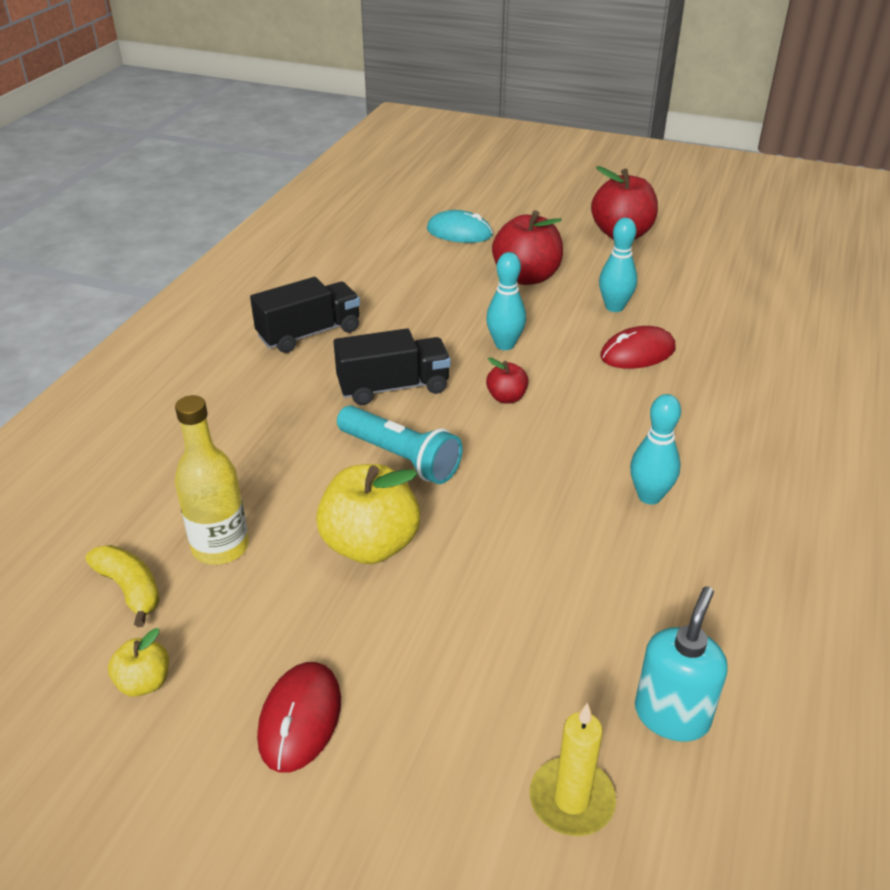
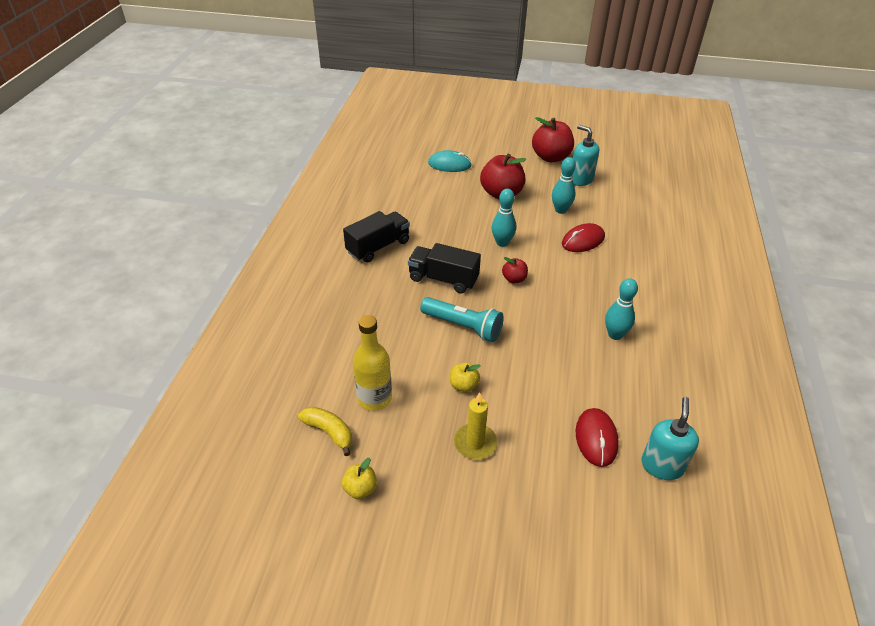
camera: 10 degrees left, 5 degrees up
red mouse [257,662,341,773] -> red mouse moved to [576,408,619,467]
yellow apple [316,464,420,564] -> yellow apple [450,363,480,392], size x0.50
black truck [334,329,451,405] -> black truck turned 135 degrees counterclockwise [408,243,481,293]
yellow candle [530,703,616,836] -> yellow candle moved to [454,392,497,459]
none -> turquoise soap dispenser [572,125,599,186]

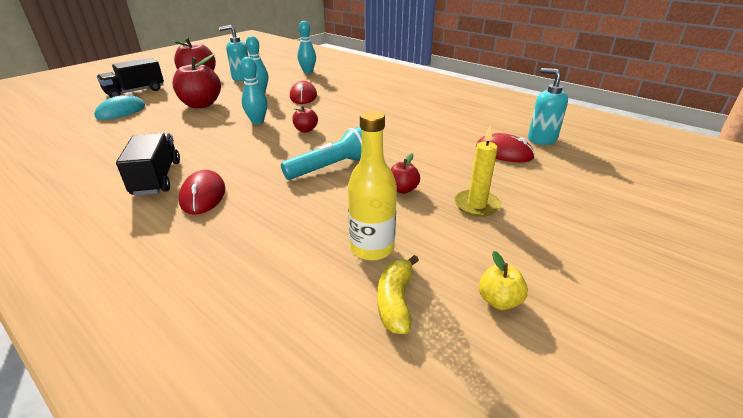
camera: 60 degrees left, 10 degrees down
yellow banana [298,407,352,456] -> yellow banana turned 60 degrees counterclockwise [377,255,419,334]
black truck [408,243,481,293] -> black truck moved to [97,58,164,98]
yellow apple [450,363,480,392] -> red apple [391,153,420,194]
turquoise bowling pin [605,278,638,340] -> turquoise bowling pin moved to [298,21,316,73]
none -> red mouse [179,170,225,215]

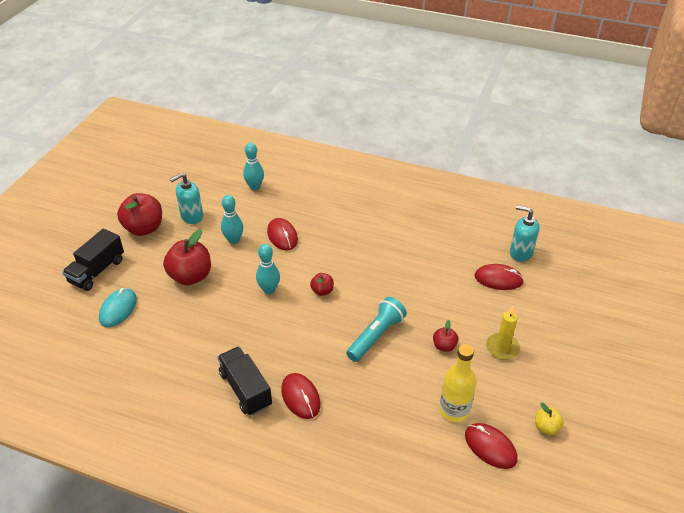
camera: 20 degrees left, 10 degrees up
yellow banana [377,255,419,334] -> red mouse [465,423,518,469]

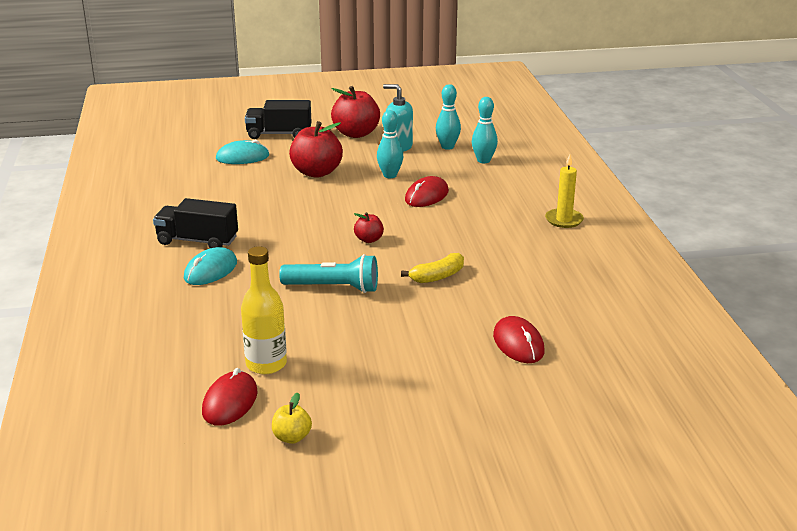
camera: 60 degrees right, 15 degrees down
black truck [217,347,272,416] -> black truck turned 105 degrees counterclockwise [153,198,238,248]
turquoise bowling pin [256,244,280,294] -> turquoise bowling pin moved to [436,84,461,150]
red mouse [281,373,320,419] -> turquoise mouse [184,247,237,285]
red apple [433,320,459,352] -> none
yellow candle [486,306,520,360] -> yellow candle moved to [545,154,584,228]
turquoise soap dispenser [510,205,539,262] -> none
none -> yellow banana [401,253,464,283]

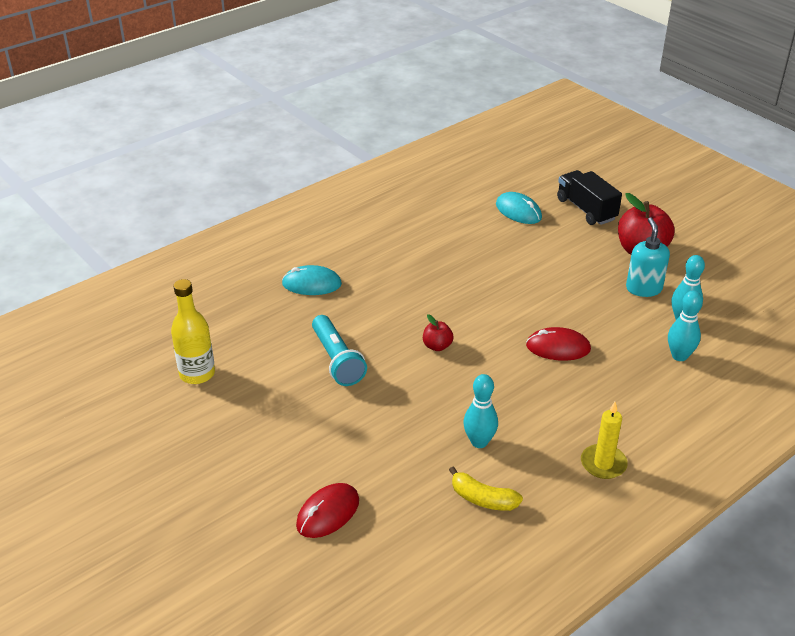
camera: 60 degrees right, 10 degrees up
black truck [153,198,238,248] -> none
red mouse [202,368,258,426] -> none
yellow apple [272,393,312,444] -> none
red apple [289,121,343,178] -> none
turquoise bowling pin [377,110,404,178] -> turquoise bowling pin moved to [463,374,498,448]
yellow banana [401,253,464,283] -> yellow banana moved to [449,466,523,511]

